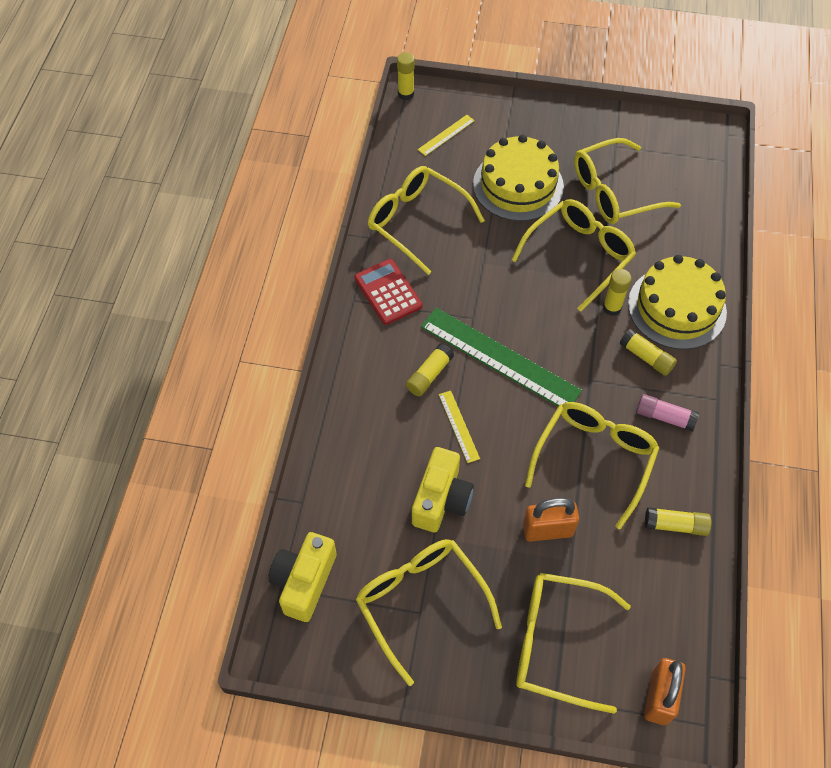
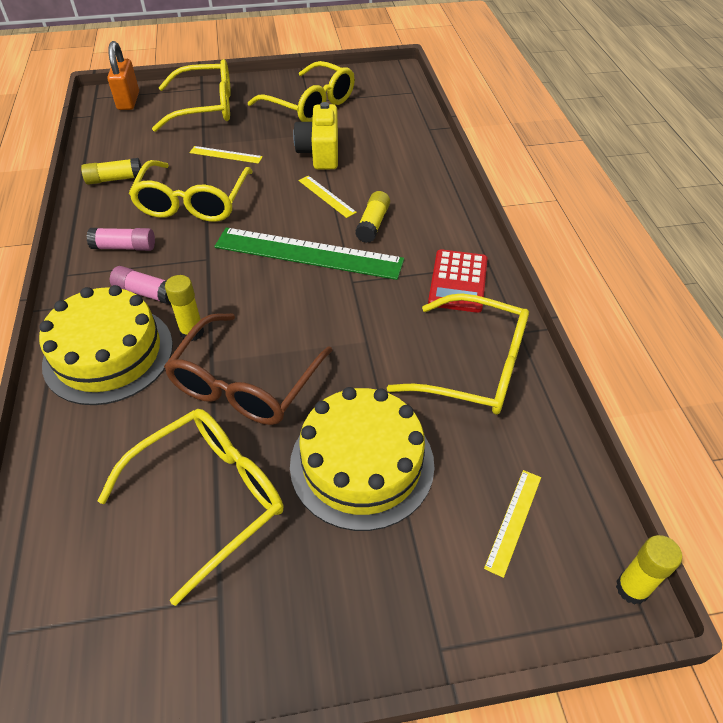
camera: 160 degrees right, 10 degrees down
yellow camera [268,532,337,622] -> none
red calculator [354,259,422,325] -> red calculator turned 60 degrees clockwise [428,249,488,313]
yellow glasses [511,199,636,312] -> brown glasses [164,313,332,425]
orange padlock [523,498,579,542] -> yellow ruler [189,146,263,164]
yellow glue stick [619,329,677,376] -> pink glue stick [110,266,171,304]

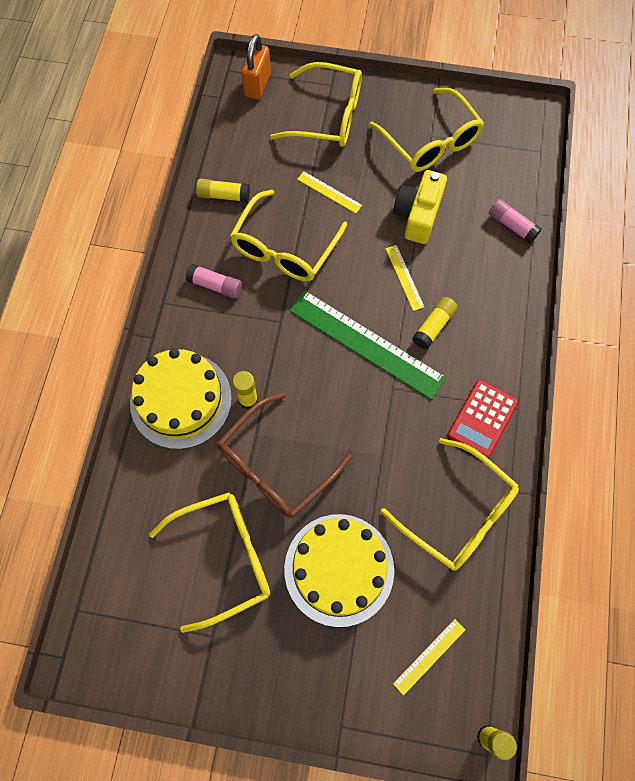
camera: 20 degrees right, 20 degrees up
pink glue stick [110,266,171,304] -> pink glue stick moved to [489,199,542,243]

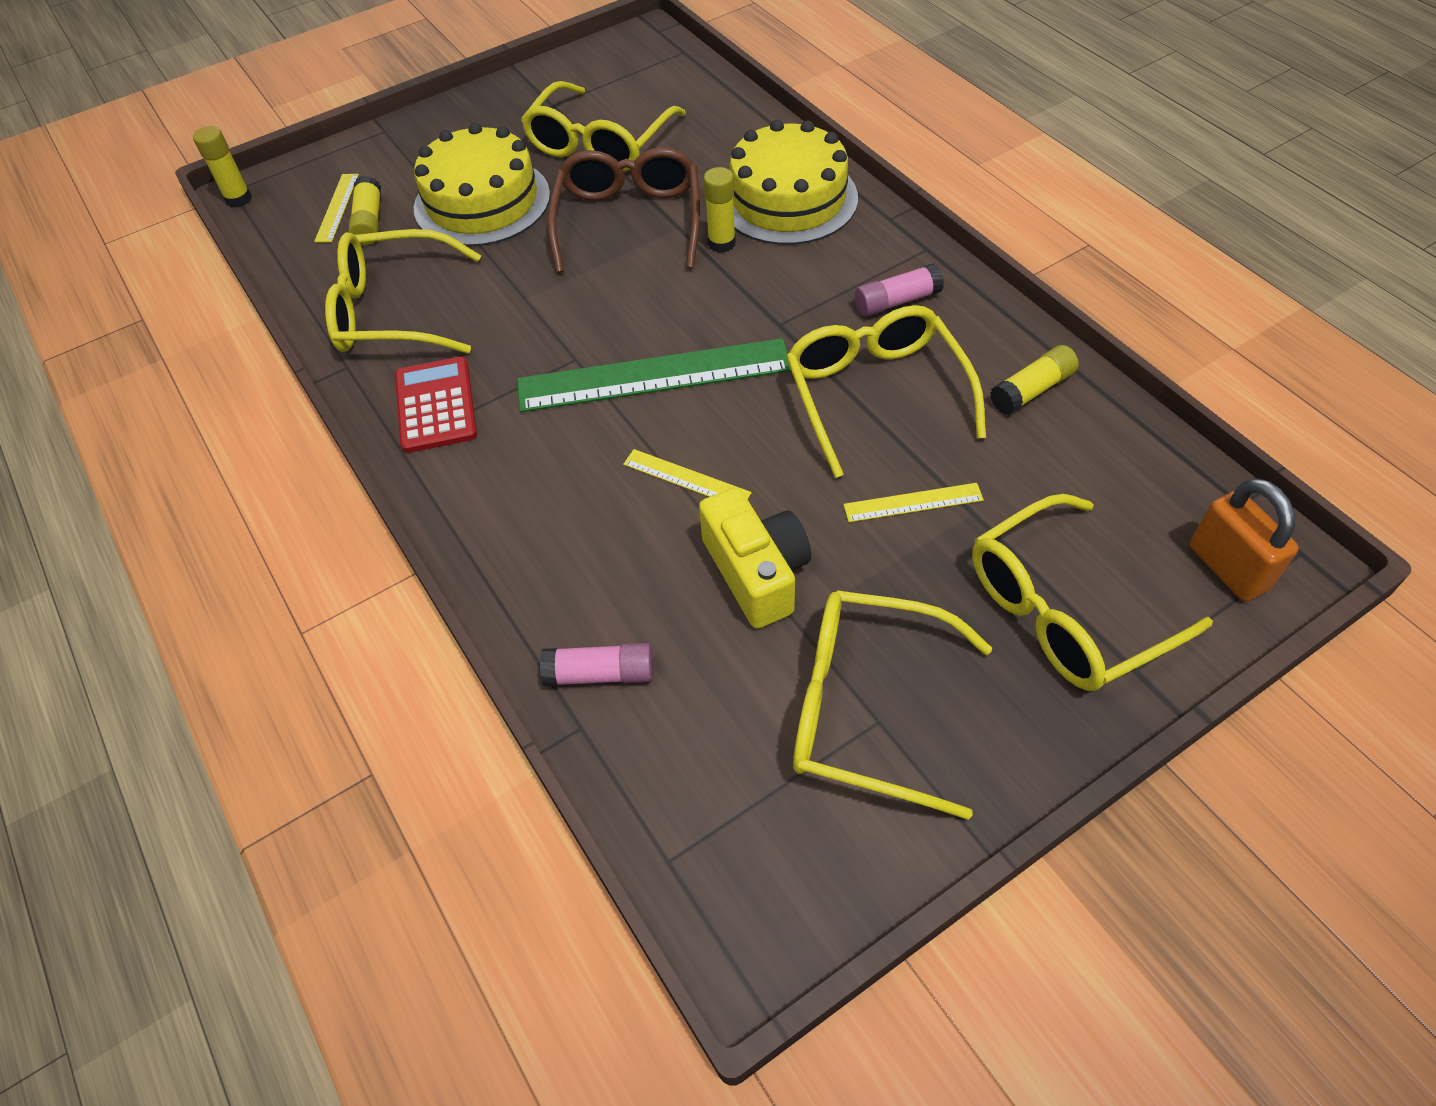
camera: 140 degrees right, 15 degrees down
yellow glue stick [412,297,458,349] -> yellow glue stick moved to [348,175,381,245]

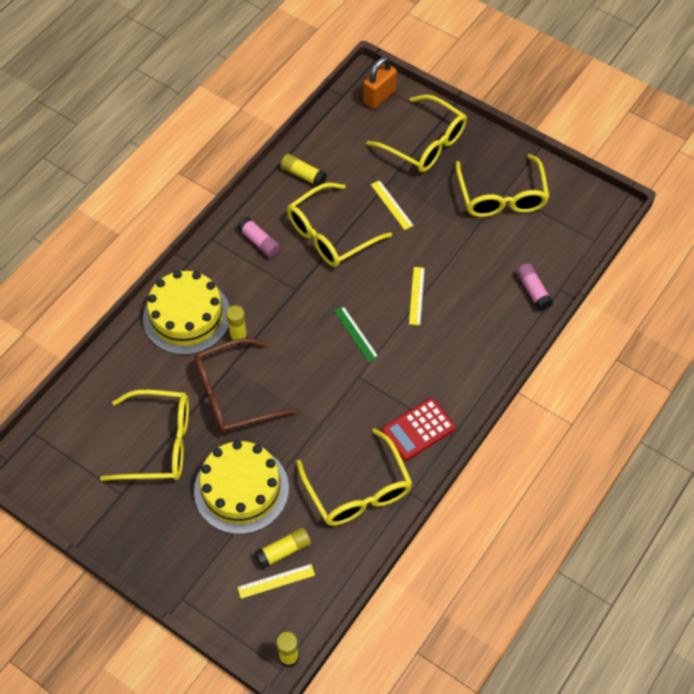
camera: 115 degrees left, 5 degrees up
green ruler [517,338,791,412] -> green ruler [334,306,379,362], size x0.46
yellow camera [699,487,811,629] -> none

